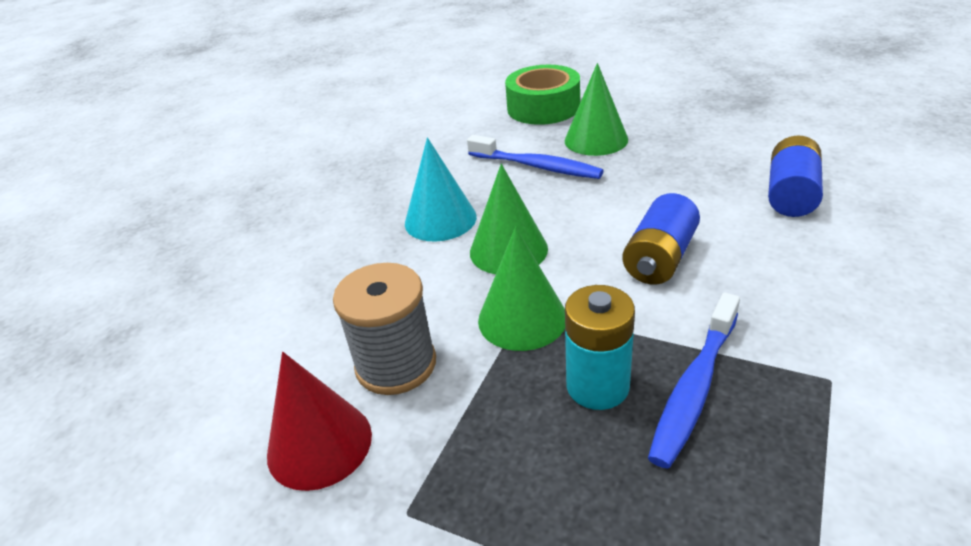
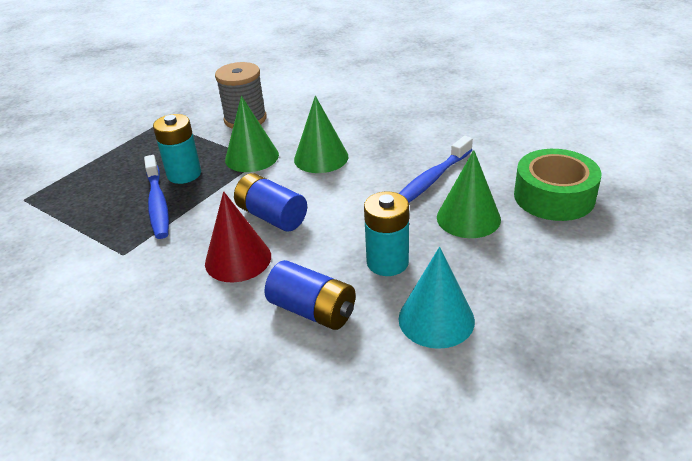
camera: 100 degrees right, 0 degrees up
red cone [267,352,372,491] -> red cone moved to [205,191,271,283]
turquoise cone [405,138,477,242] -> turquoise cone moved to [398,247,475,349]
blue toothbrush [648,292,740,469] -> blue toothbrush turned 150 degrees counterclockwise [144,155,169,239]
none -> turquoise battery [364,192,409,276]

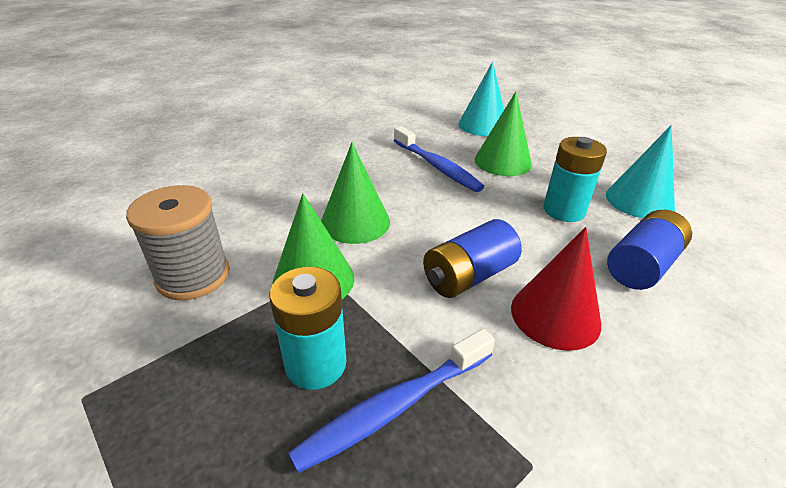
camera: 80 degrees left, 0 degrees up
blue toothbrush [144,155,169,239] -> blue toothbrush turned 150 degrees clockwise [288,329,495,473]
green tape [514,149,601,221] -> turquoise cone [459,62,504,136]

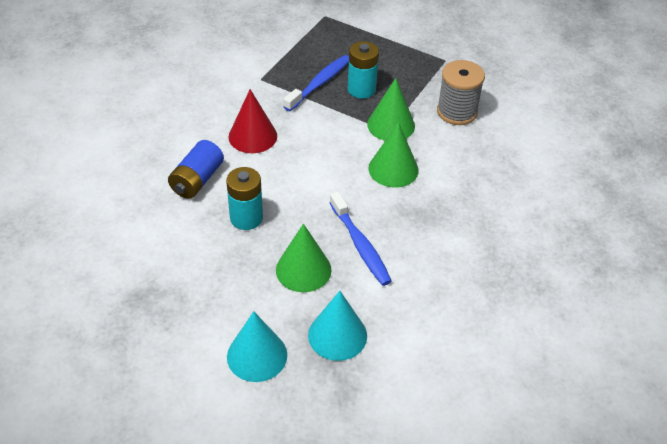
camera: 160 degrees right, 10 degrees up
blue toothbrush [394,126,484,192] -> blue toothbrush turned 150 degrees counterclockwise [330,192,392,286]
blue battery [423,219,522,298] -> none
turquoise cone [606,125,675,218] -> turquoise cone moved to [227,311,287,382]

